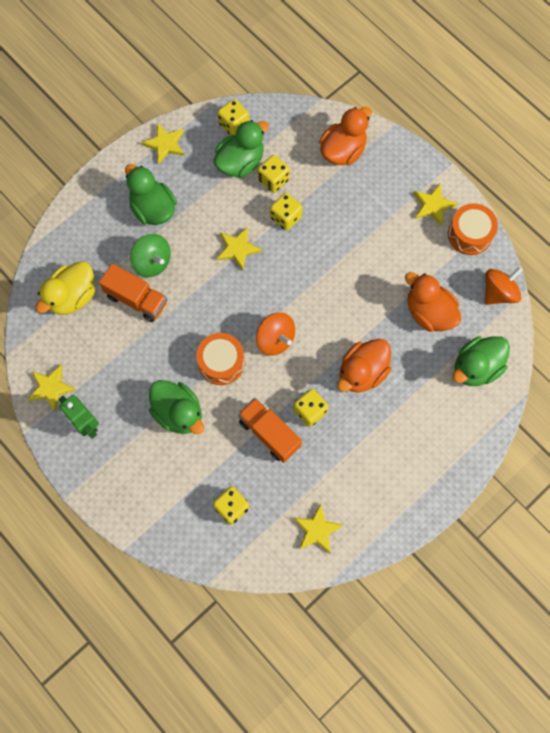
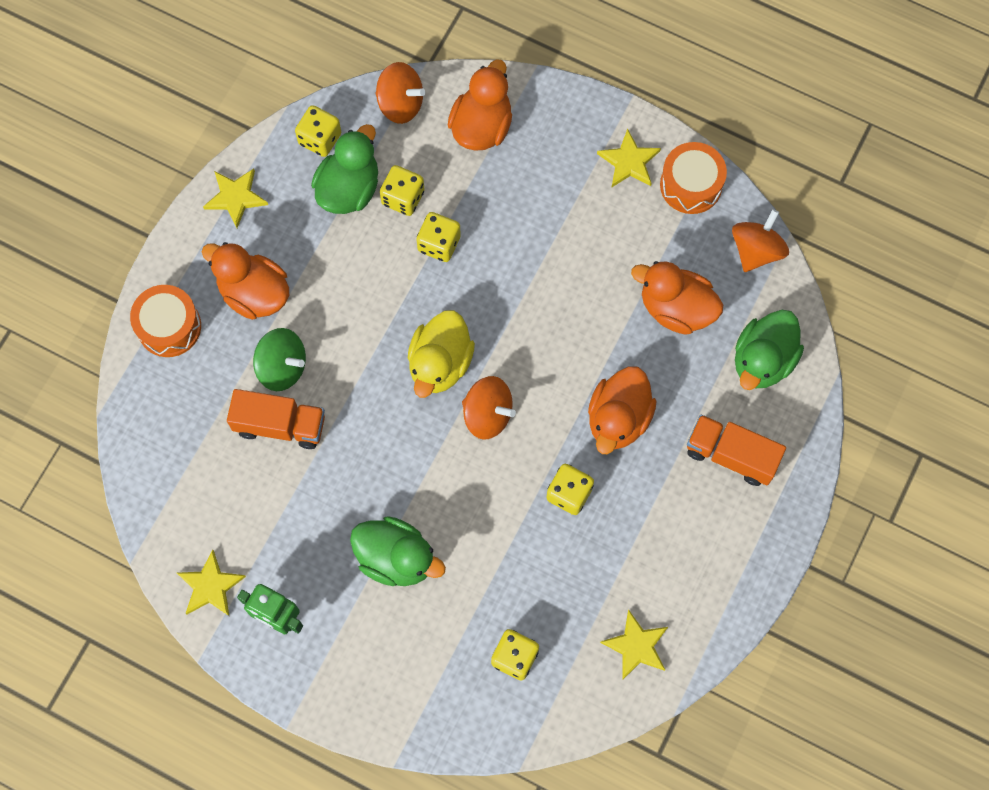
camera: 20 degrees left, 0 degrees up
yellow duck [36,261,95,315] -> yellow duck moved to [408,310,475,398]
green duck [125,164,177,225] -> orange duck [202,242,289,320]
orange drum [196,333,245,385] -> orange drum moved to [130,285,201,357]
yellow star [217,227,262,271] -> none
orange truck [238,398,302,463] -> orange truck moved to [687,415,786,486]
none -> orange spinning top [375,62,425,124]

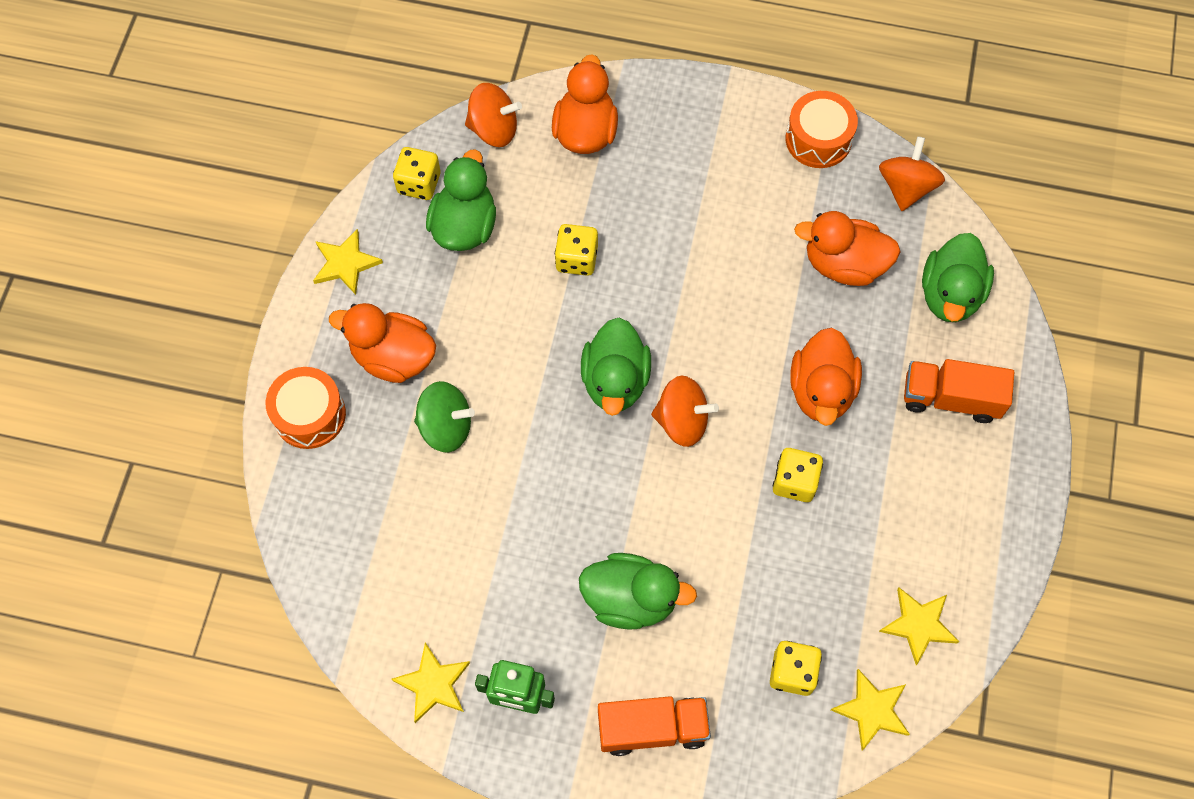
camera: 15 degrees left, 5 degrees down
orange truck [227,389,325,449] -> orange truck moved to [598,696,711,756]
yellow dice [380,165,425,216] -> none
yellow duck [408,310,475,398] -> green duck [581,318,651,416]
yellow star [597,128,661,188] -> yellow star moved to [831,669,910,751]

